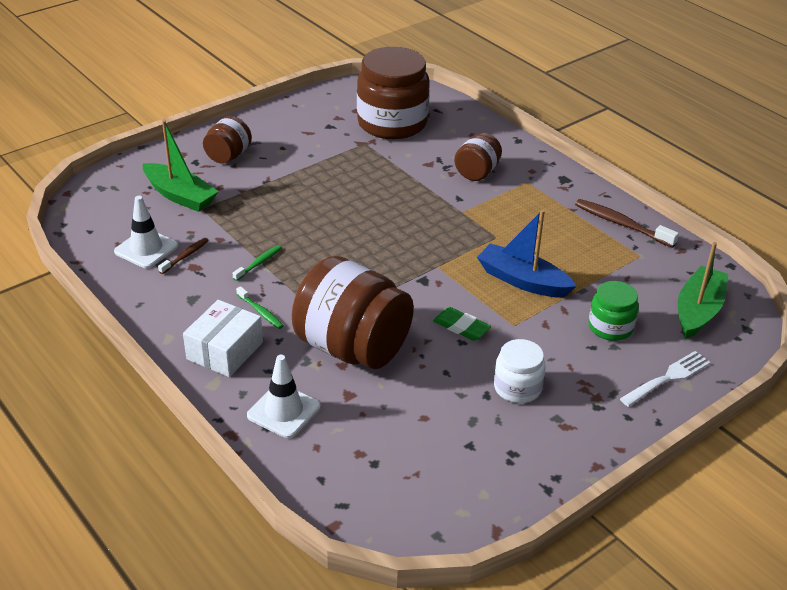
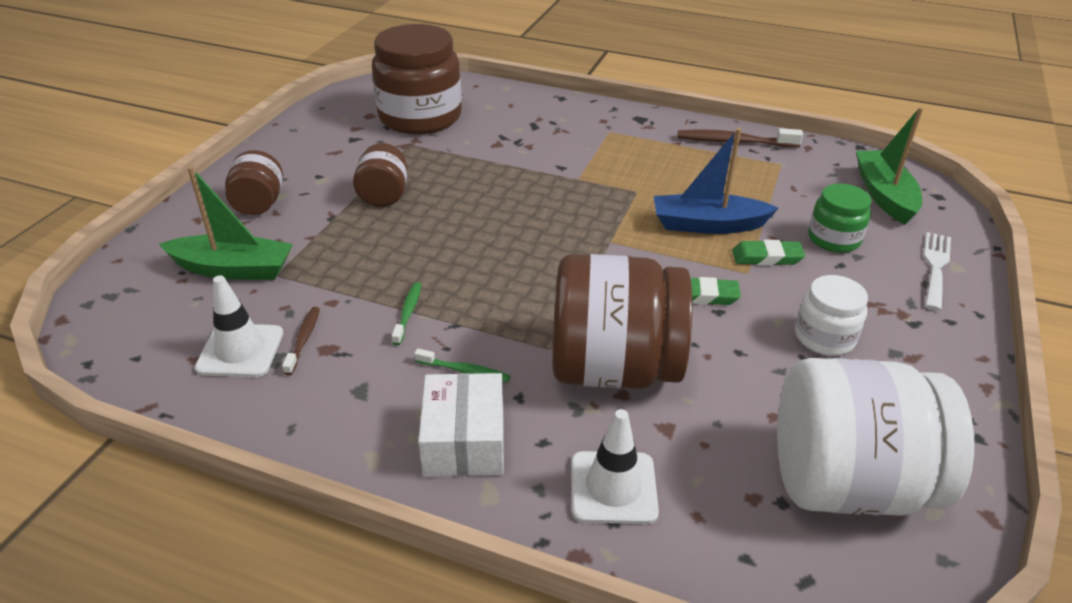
camera: 30 degrees left, 0 degrees up
brown jar [454,133,502,181] -> brown jar moved to [353,143,408,207]
none -> green eraser [732,240,805,265]
none -> white jar [777,358,974,516]

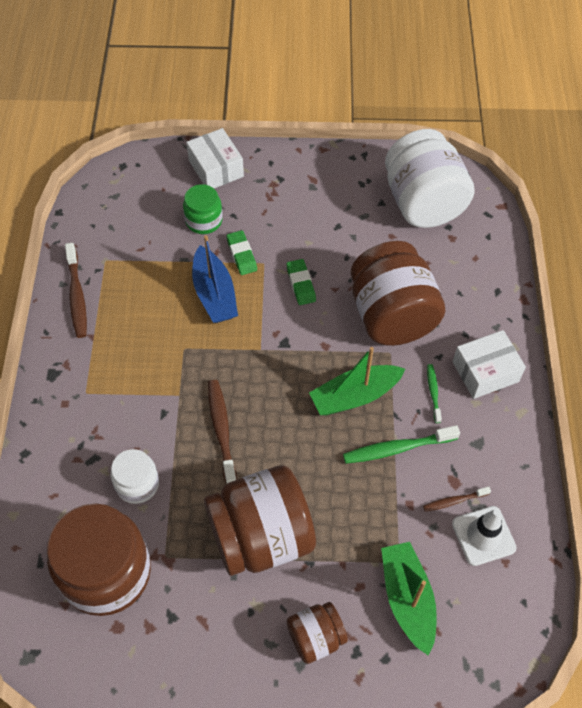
camera: 110 degrees left, 20 degrees up
brown jar [353,143,408,207] -> brown jar [204,465,316,576], size x1.96
green toothbrush [392,282,421,345] -> green toothbrush [343,425,460,464], size x1.75
white traffic cone [571,409,659,524] -> none
white jar [795,275,868,356] -> white jar moved to [111,449,159,504]
green boat [856,107,923,225] -> green boat moved to [309,347,405,415]
white fork [924,232,951,311] -> white box [186,128,244,188]
none -> brown toothbrush [208,380,237,484]

